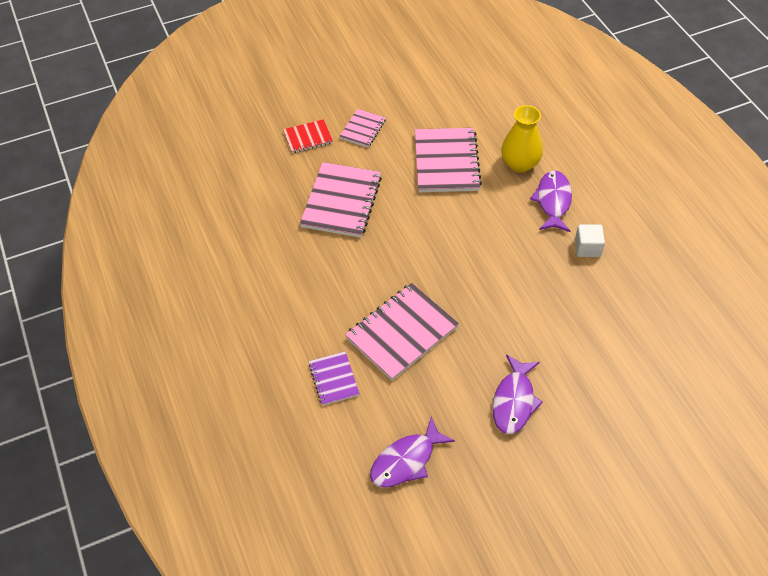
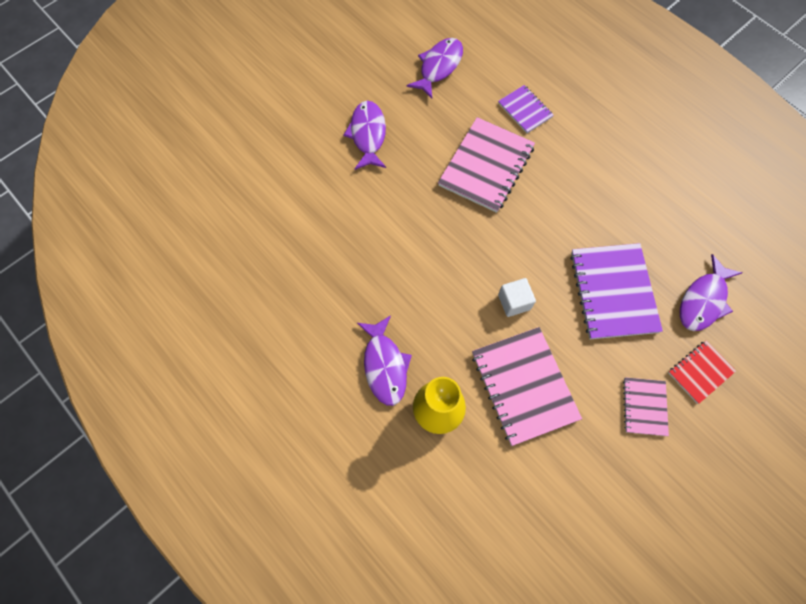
camera: 160 degrees right, 15 degrees up
pink notebook [300,162,382,238] -> purple notebook [570,243,663,339]
white cube [575,224,605,257] -> white cube moved to [498,278,536,317]
none -> purple fish [680,254,743,331]

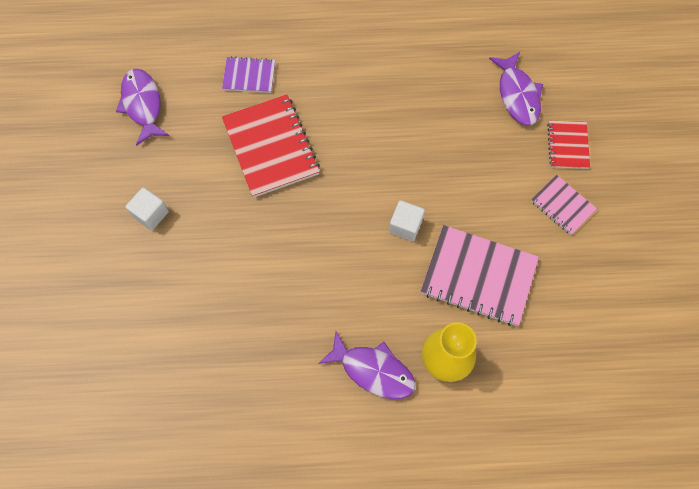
camera: 50 degrees left, 0 degrees up
purple fish [343,101,386,170] -> white cube [125,187,169,230]
pink notebook [438,117,535,213] -> red notebook [222,94,320,198]
purple notebook [570,243,663,339] -> none

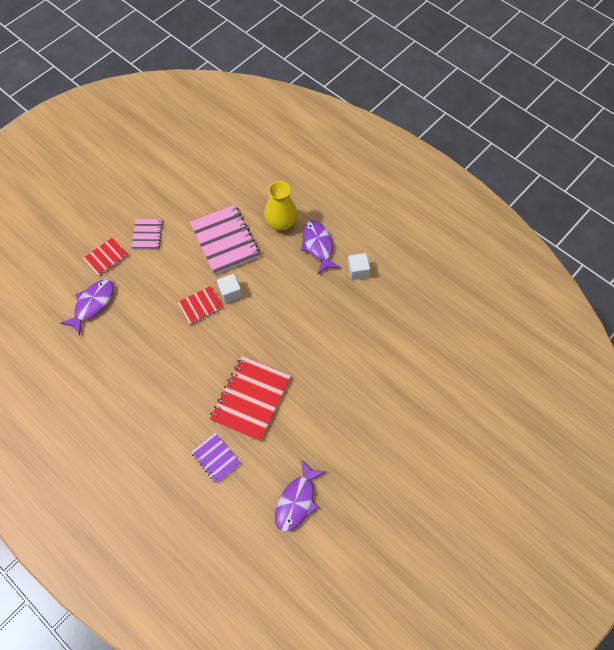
camera: 135 degrees left, 5 degrees down
white cube [125,187,169,230] -> white cube moved to [347,253,370,280]
none -> red notebook [177,286,223,325]

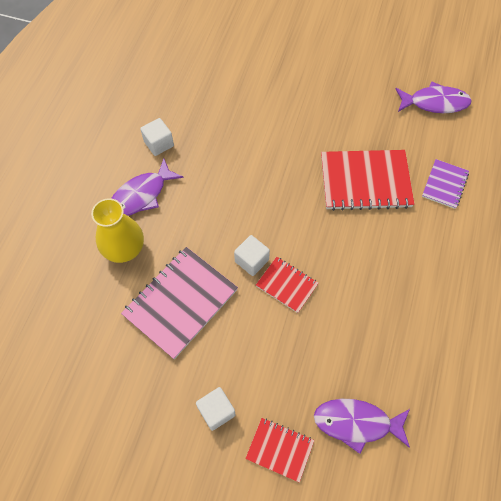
camera: 115 degrees left, 0 degrees up
pink notebook [131,218,163,250] -> white cube [196,387,235,431]

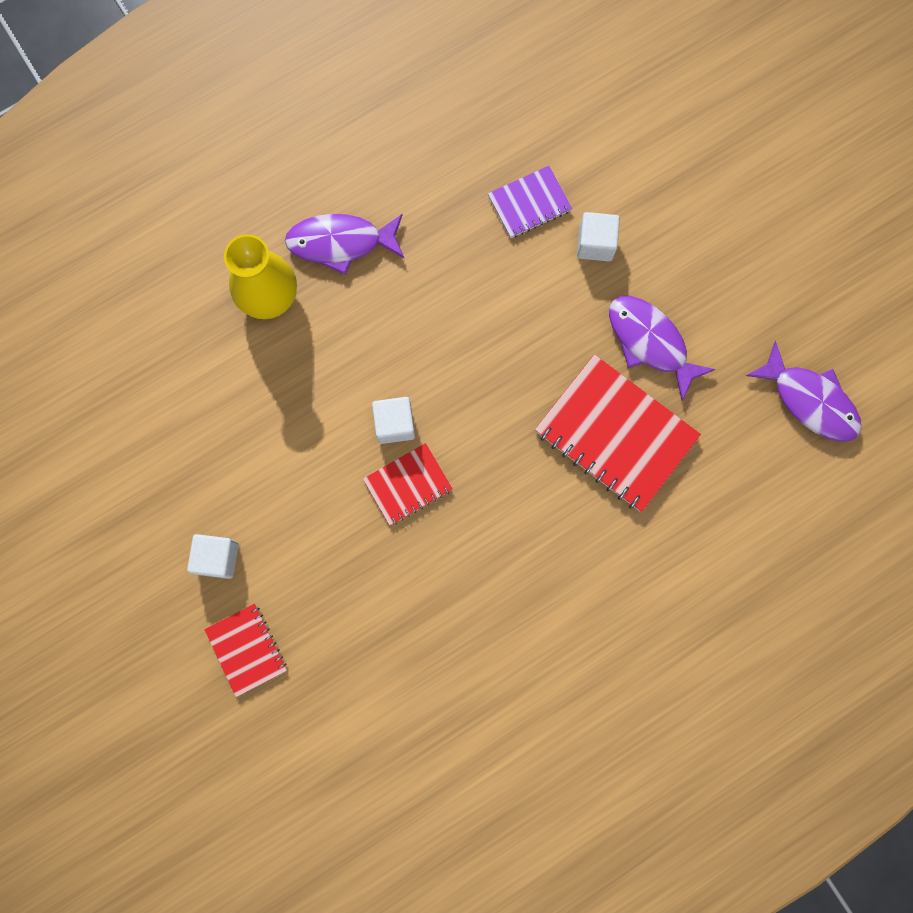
camera: 40 degrees right, 15 degrees up
pink notebook [121,247,238,359] -> none
white cube [140,118,174,156] -> white cube moved to [577,212,620,261]
red notebook [256,257,319,313] -> red notebook turned 75 degrees clockwise [363,443,453,525]
purple fish [314,399,410,454] -> purple fish moved to [609,296,716,401]
purple notebook [422,159,469,209] -> purple notebook moved to [488,166,572,238]

